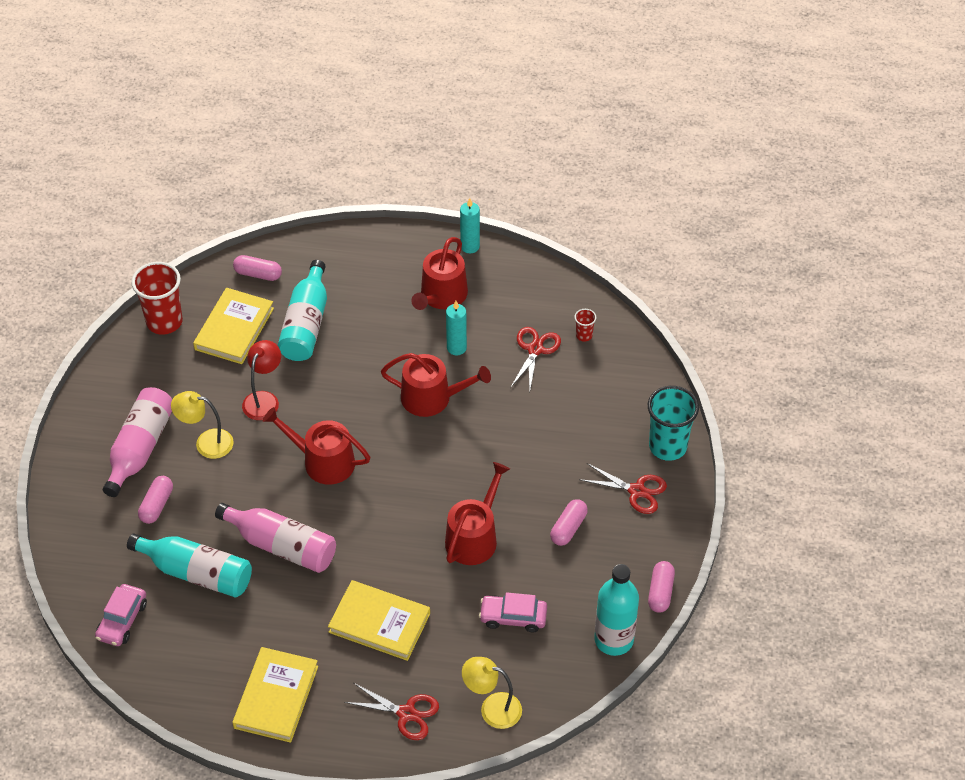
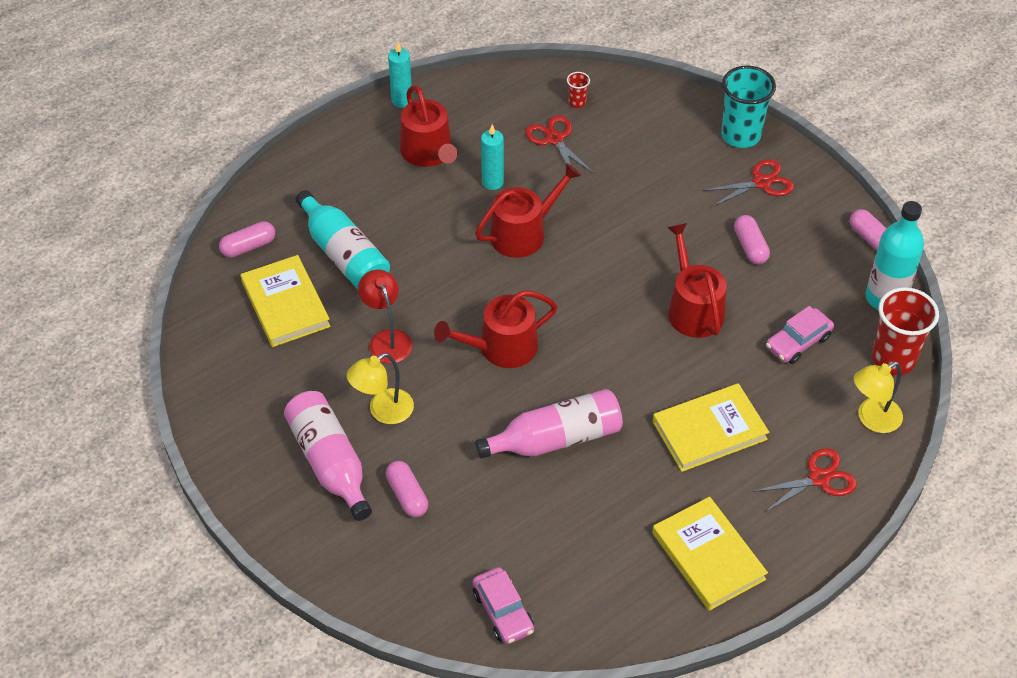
camera: 45 degrees left, 0 degrees up
turquoise bottle [127,533,252,598] -> none
red cup [131,262,183,335] -> red cup moved to [872,287,939,375]

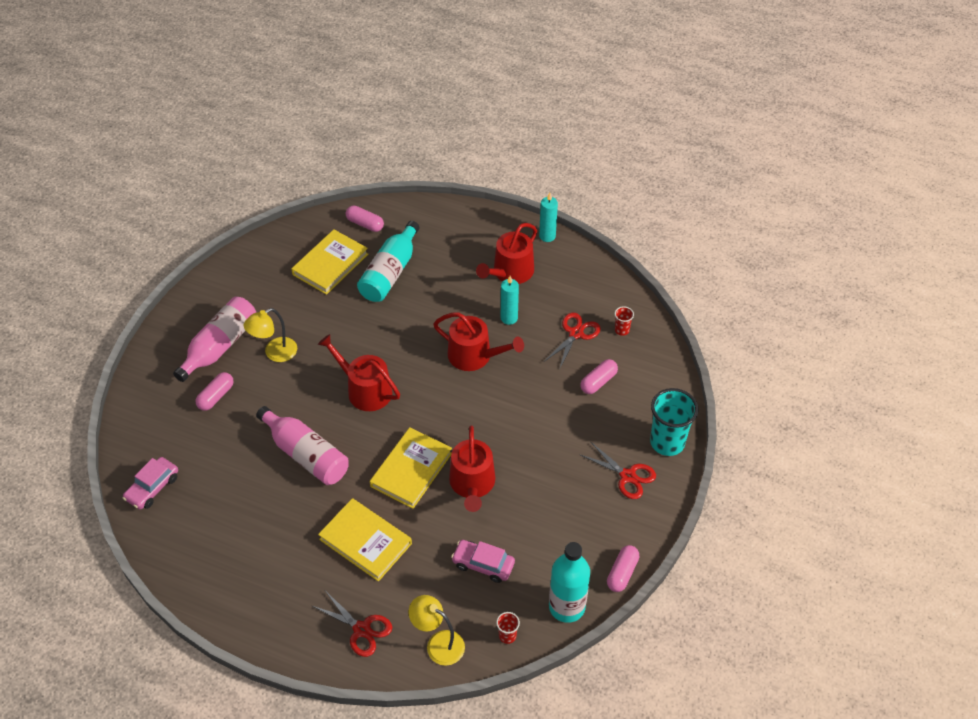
camera: 60 degrees right, 0 degrees up
yellow lamp [347,353,414,424] -> yellow lamp turned 60 degrees counterclockwise [244,308,297,362]
red lamp [358,270,412,363] -> none
yellow book [652,497,768,611] -> yellow book moved to [370,427,452,509]
red watering can [667,223,727,338] -> red watering can turned 135 degrees clockwise [449,425,495,512]
pink capsule [734,215,770,264] -> pink capsule moved to [580,359,618,394]
red cup [872,287,939,375] -> red cup [496,612,520,644], size x0.45

